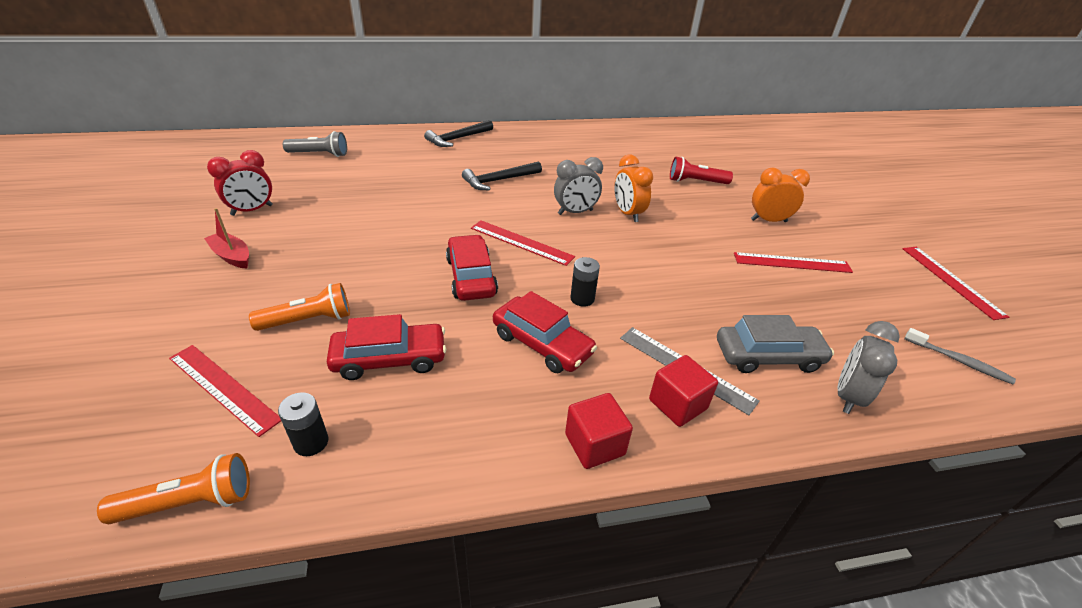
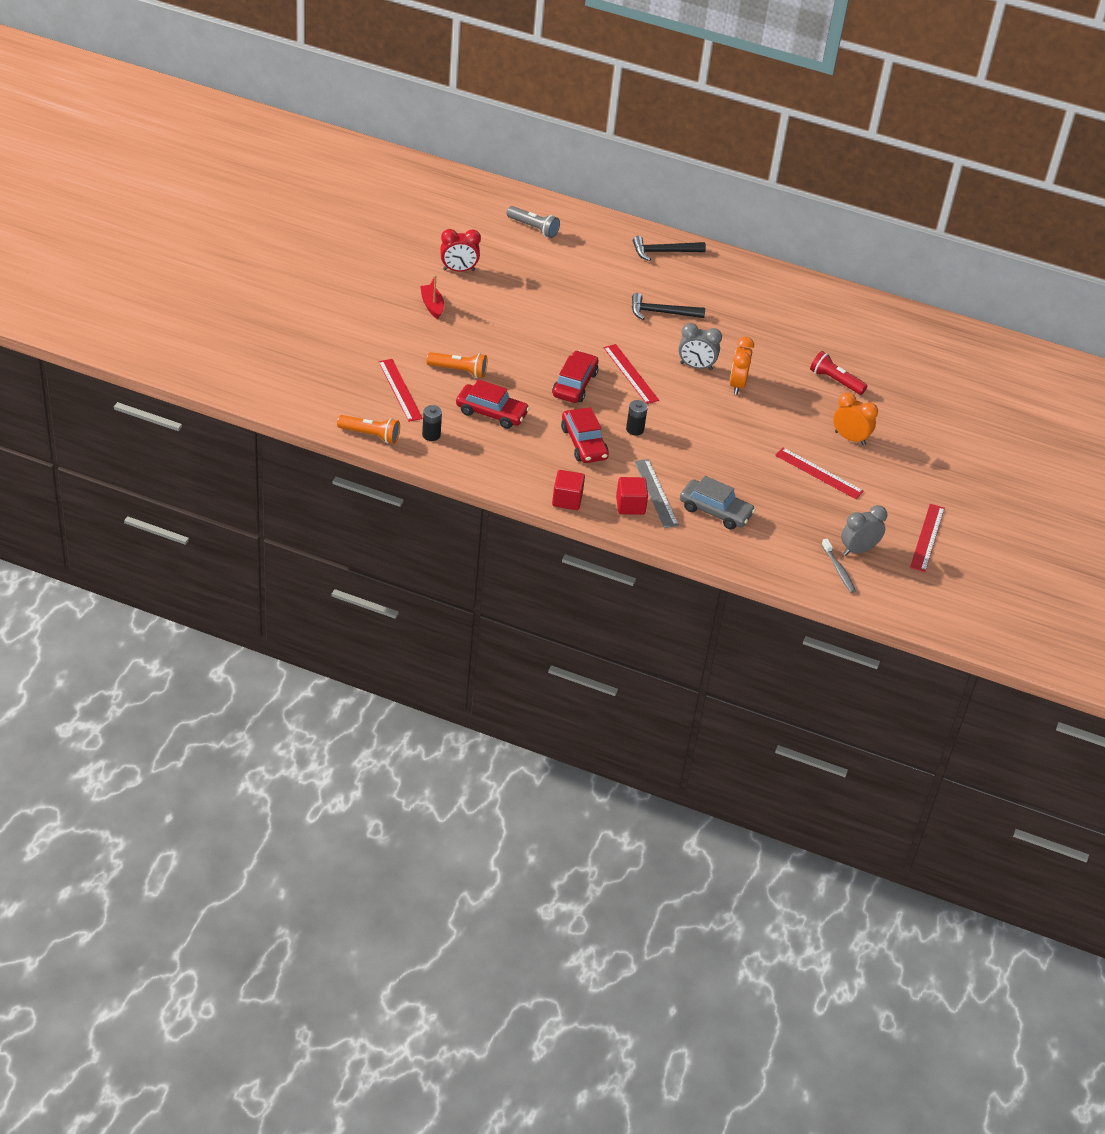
camera: 30 degrees right, 5 degrees up
grey clock [837,321,900,414] -> grey clock moved to [841,505,887,555]

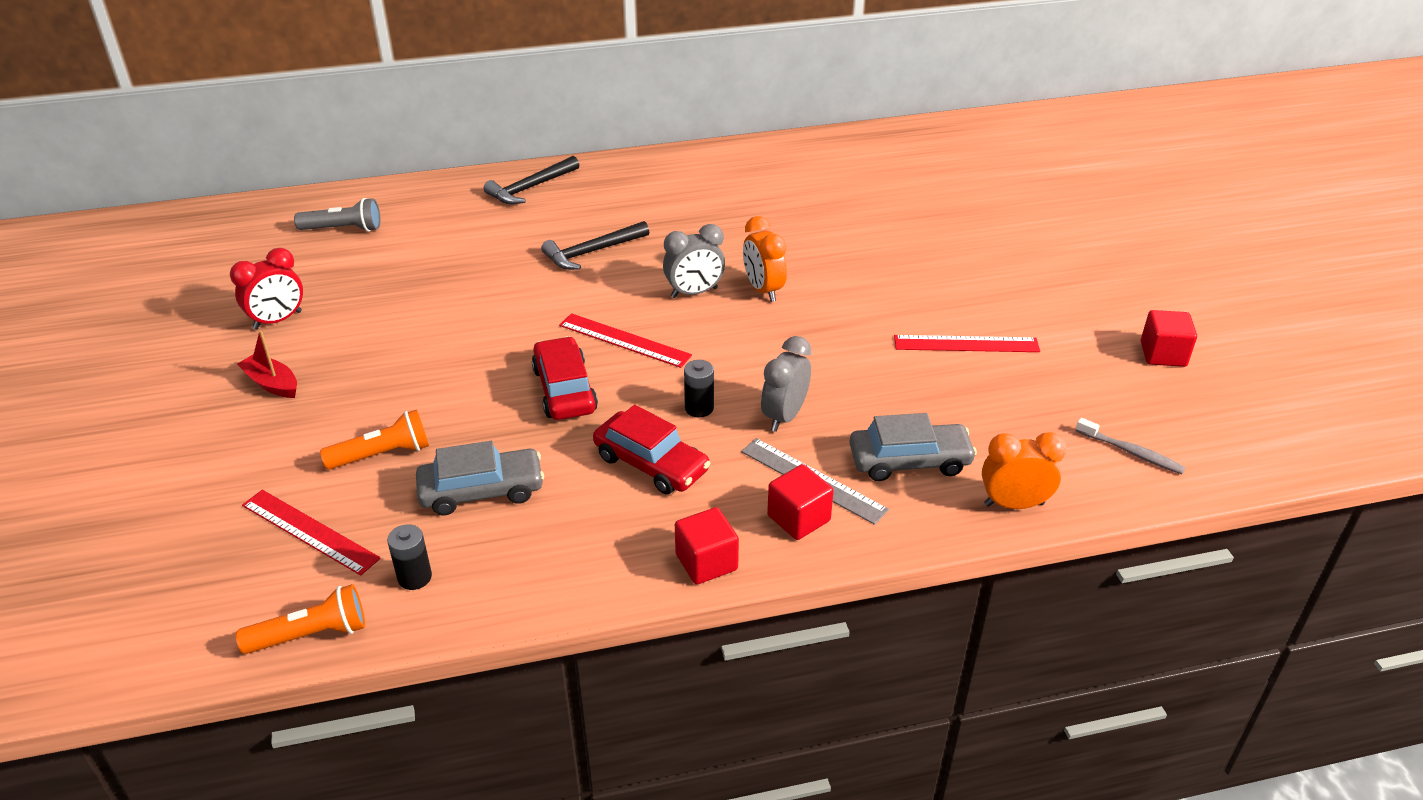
camera: 30 degrees left, 5 degrees down
red car [456,379,530,429] -> grey car [416,441,544,515]
red flashlight [810,351,867,395] -> none
orange clock [833,393,878,445] -> orange clock moved to [982,432,1066,509]
grey clock [841,505,887,555] -> grey clock moved to [761,336,811,432]
red ruler [910,504,945,572] -> red cube [1141,310,1197,367]

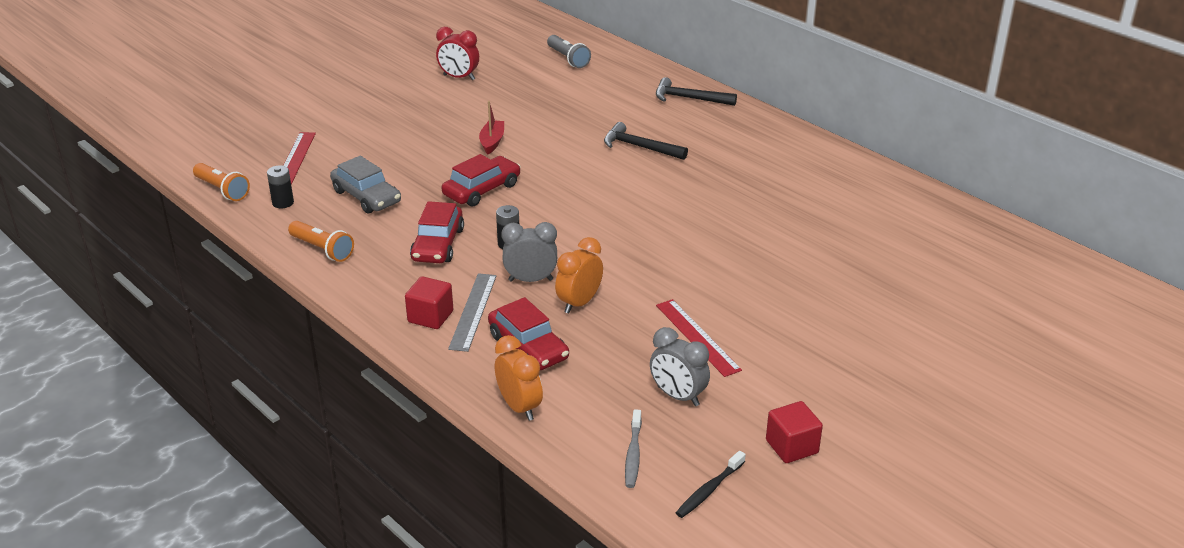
camera: 60 degrees right, 5 degrees down
red boat [237,330,297,398] -> red boat moved to [479,101,504,154]
orange flashlight [320,409,429,470] -> orange flashlight moved to [288,221,354,262]
red ruler [559,313,692,368] -> none
grey clock [663,224,725,298] -> grey clock moved to [650,327,710,406]
red cube [675,507,739,585] -> none
orange clock [743,216,787,302] -> orange clock moved to [555,237,603,313]
grey car [849,413,977,481] -> red car [488,297,569,370]
none -> black toothbrush [676,451,746,518]

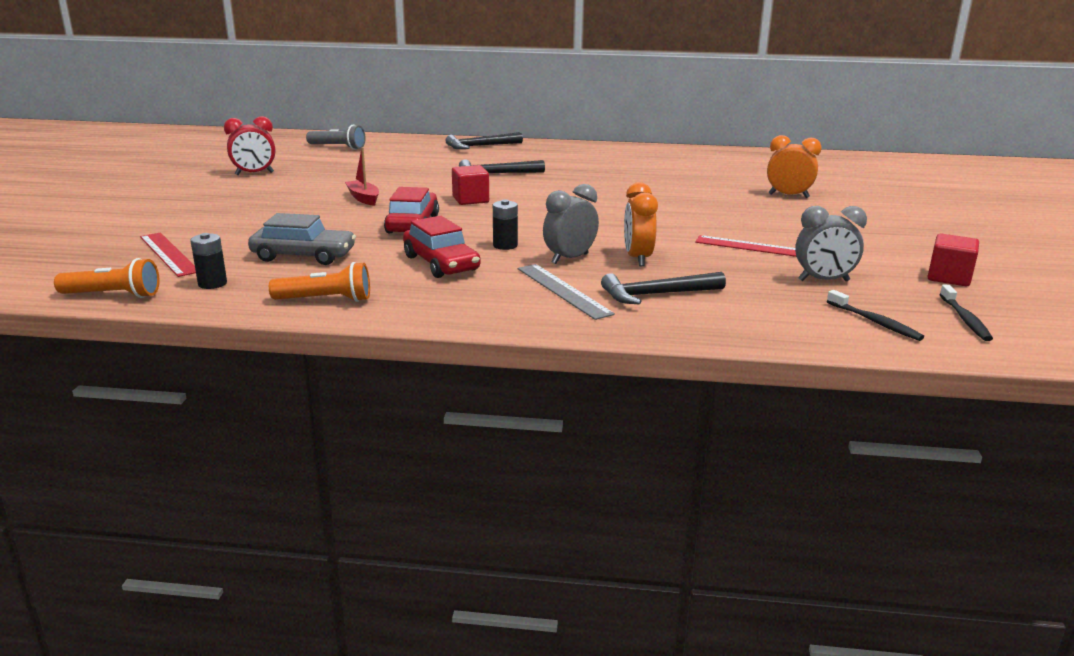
camera: 40 degrees left, 10 degrees down
red cube [405,276,453,329] -> red cube moved to [452,165,489,205]
red car [488,297,569,370] -> black hammer [601,272,726,304]
orange clock [495,335,543,421] -> orange clock moved to [767,135,821,198]
grey toothbrush [625,409,642,488] -> black toothbrush [827,290,924,341]

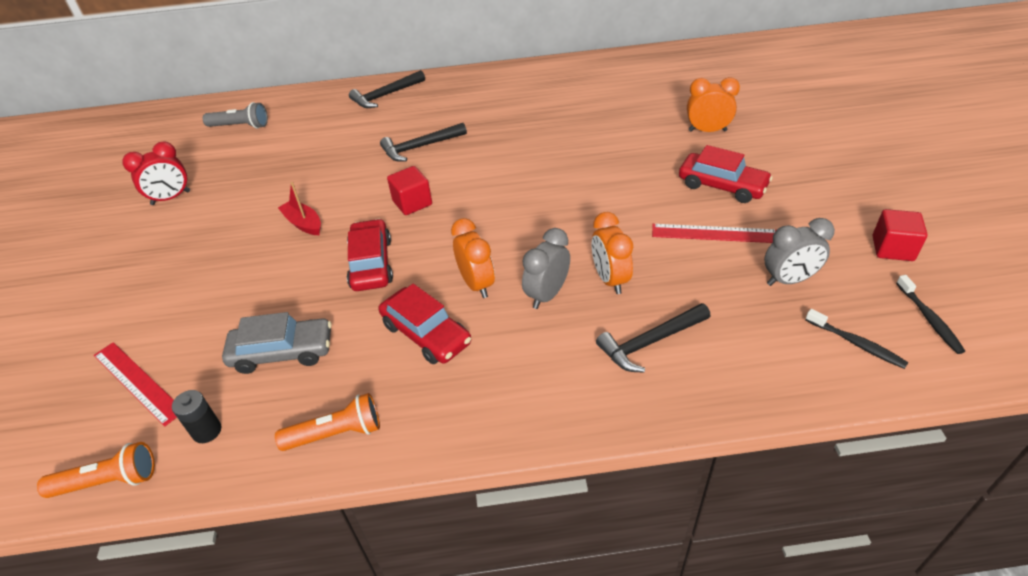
camera: 10 degrees left, 20 degrees up
black battery [493,200,518,250] -> orange clock [451,218,495,298]
grey ruler [518,264,615,320] -> none
none -> red car [679,145,773,203]

